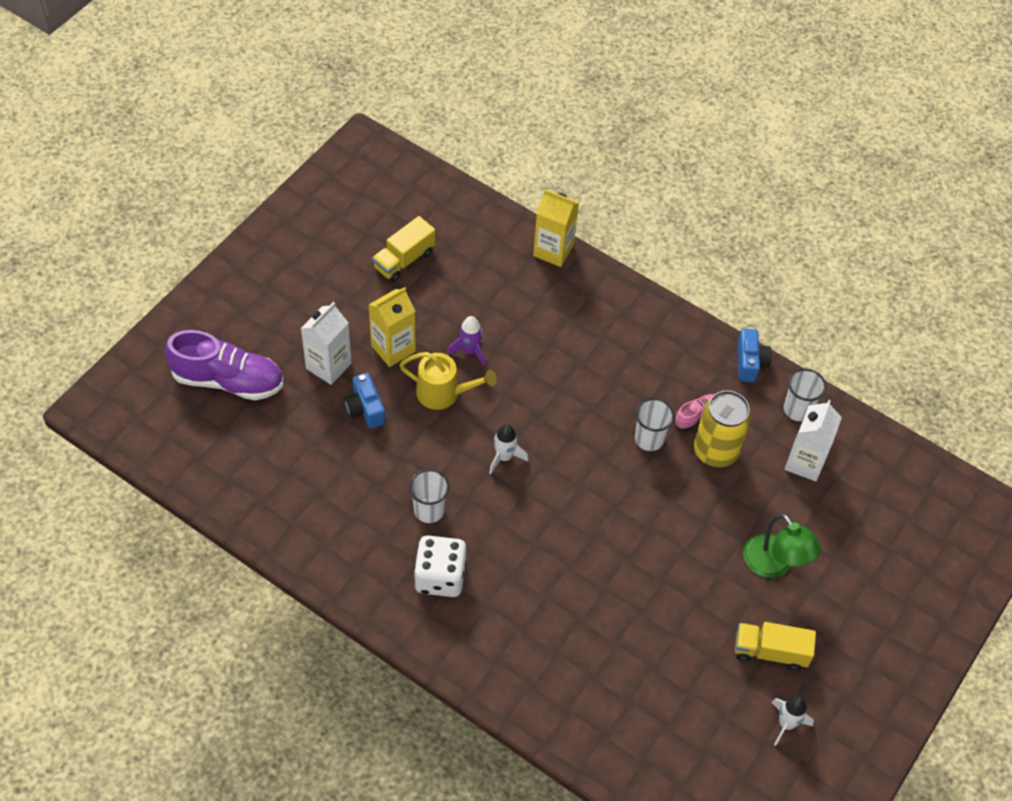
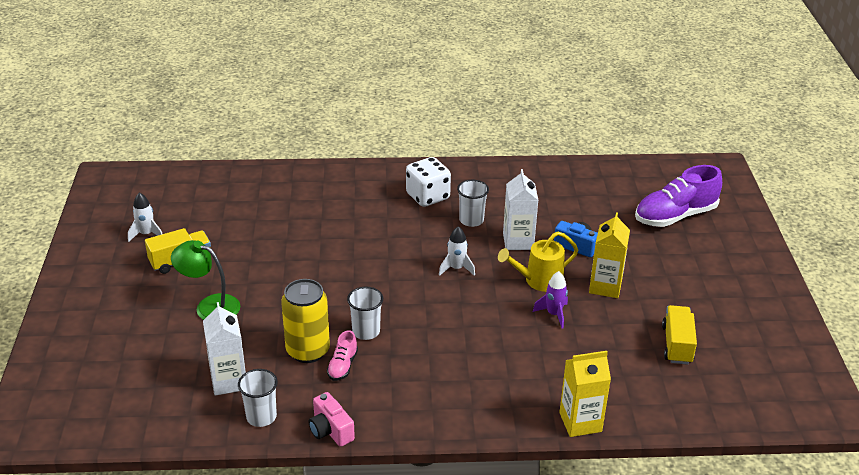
camera: 145 degrees right, 20 degrees down
white carton [301,302,352,385] -> white carton moved to [503,169,539,250]
blue camera [737,329,772,382] -> pink camera [309,392,355,447]

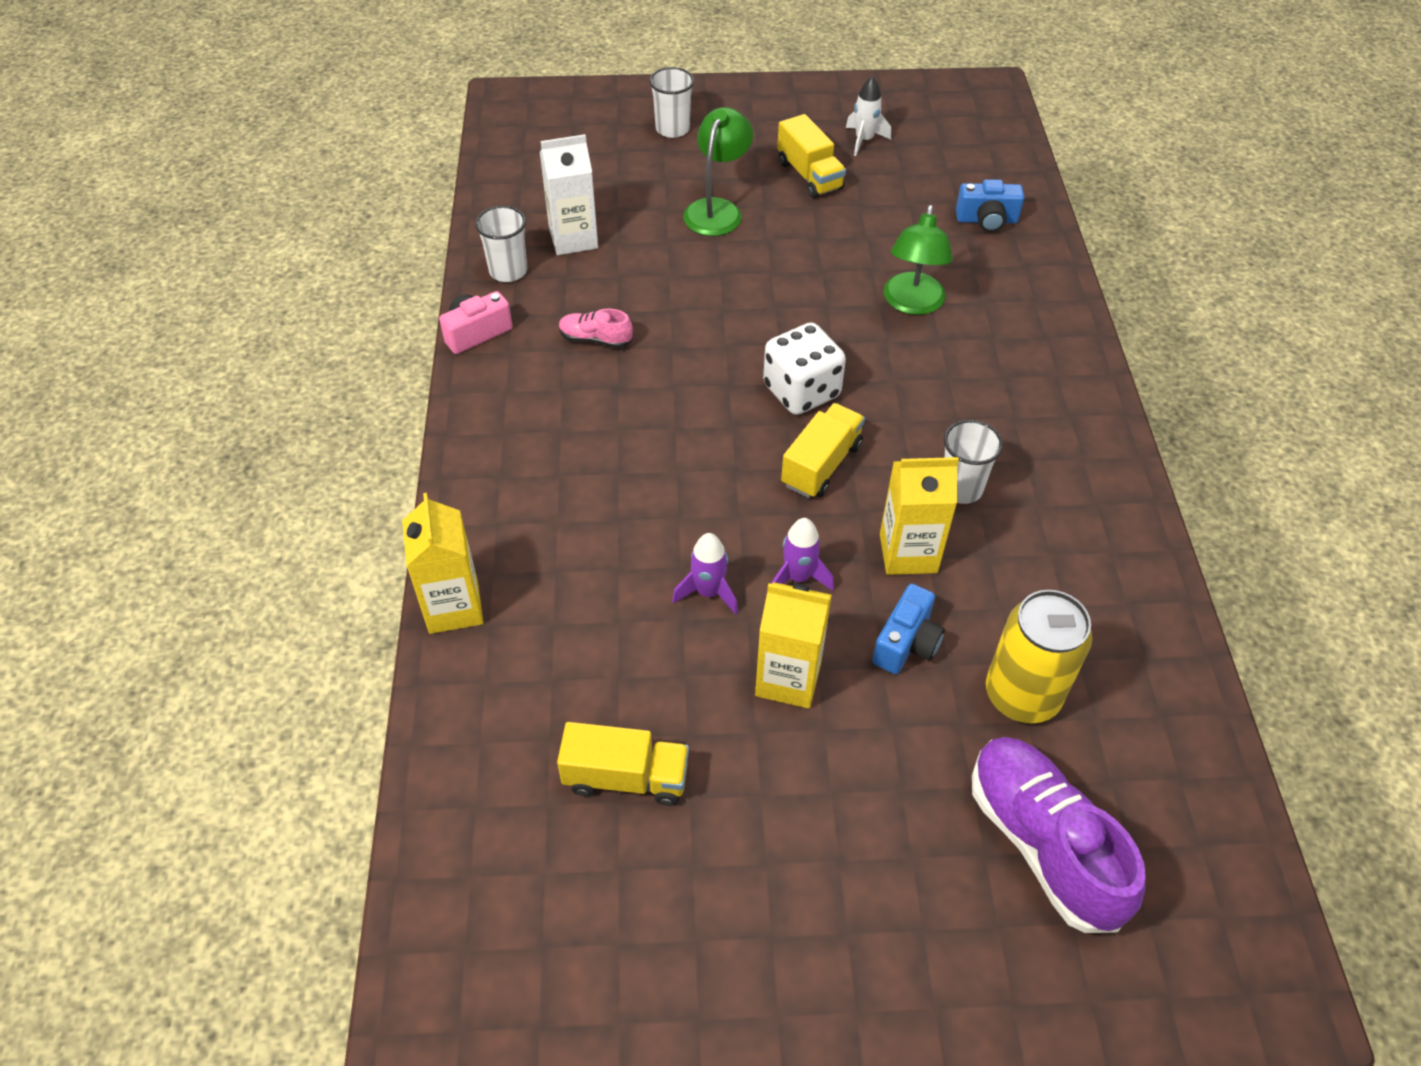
camera: 90 degrees right, 15 degrees up
yellow can [281,279,330,363] -> yellow can moved to [986,590,1092,724]
white cup [347,287,383,340] -> white cup moved to [649,67,694,138]
white dice [406,157,451,207] -> white dice moved to [763,322,846,415]
white rocket [439,226,475,276] -> yellow truck [781,403,865,498]
yellow watering can [498,231,578,292] -> purple rocket [771,518,834,591]
white carton [503,169,539,250] -> yellow carton [880,457,959,575]
none -> green lamp [884,205,953,315]
none -> blue camera [956,179,1024,232]

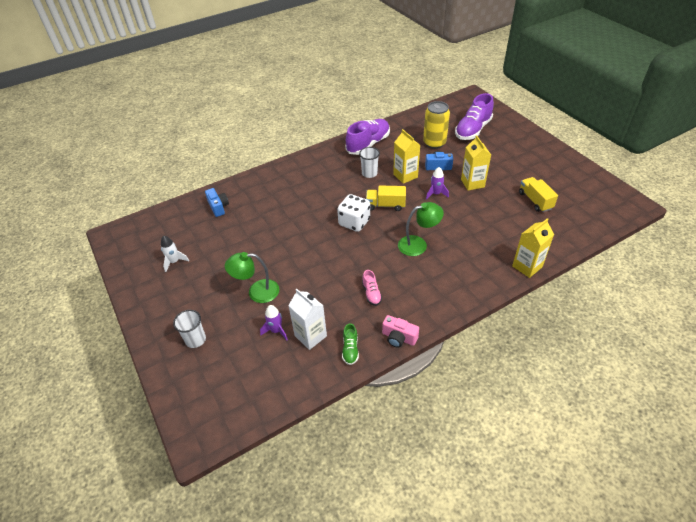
camera: 115 degrees left, 5 degrees down
white cup [475,206,527,282] -> green shoe [342,323,359,365]
purple rocket [672,533,738,614] -> purple rocket moved to [260,305,288,340]
yellow truck [777,114,846,198] -> none
green lamp [884,205,953,315] -> green lamp moved to [398,202,444,256]
none -> purple shoe [345,119,390,155]

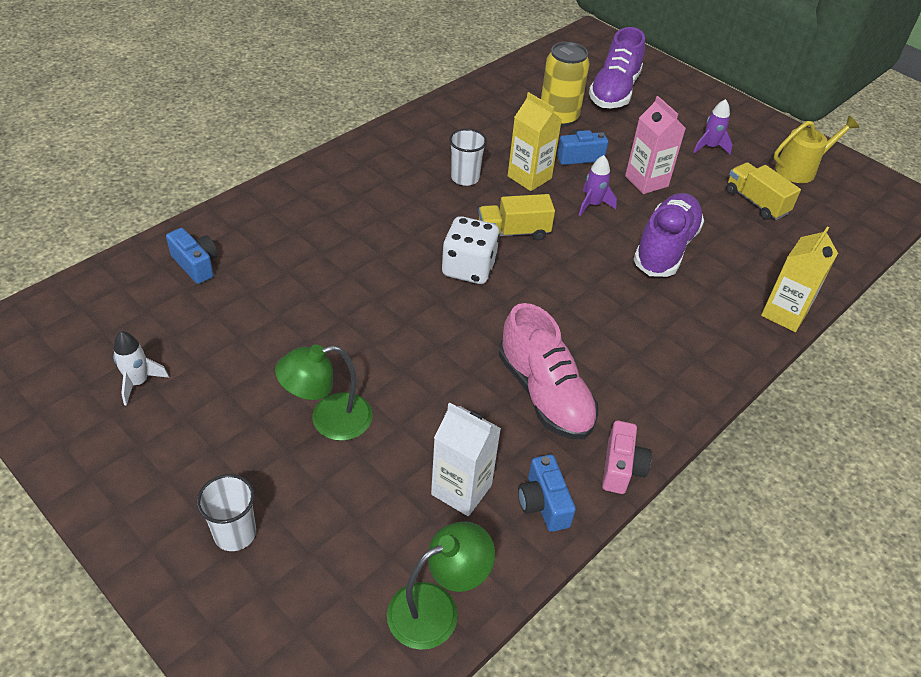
camera: 20 degrees left, 0 degrees up
purple rocket [260,305,288,340] -> purple rocket moved to [693,99,733,155]
green shoe [342,323,359,365] -> blue camera [518,455,576,532]
purple shoe [345,119,390,155] -> purple shoe moved to [633,193,704,277]
pink shoe [362,270,382,306] -> pink shoe [499,303,598,439], size x2.08
pink camera [382,315,419,348] -> pink camera turned 90 degrees counterclockwise [602,421,652,494]
green lamp [398,202,444,256] -> green lamp moved to [387,521,495,650]
yellow carton [461,135,491,191] -> pink carton [625,96,686,194]
none -> yellow watering can [774,116,859,183]

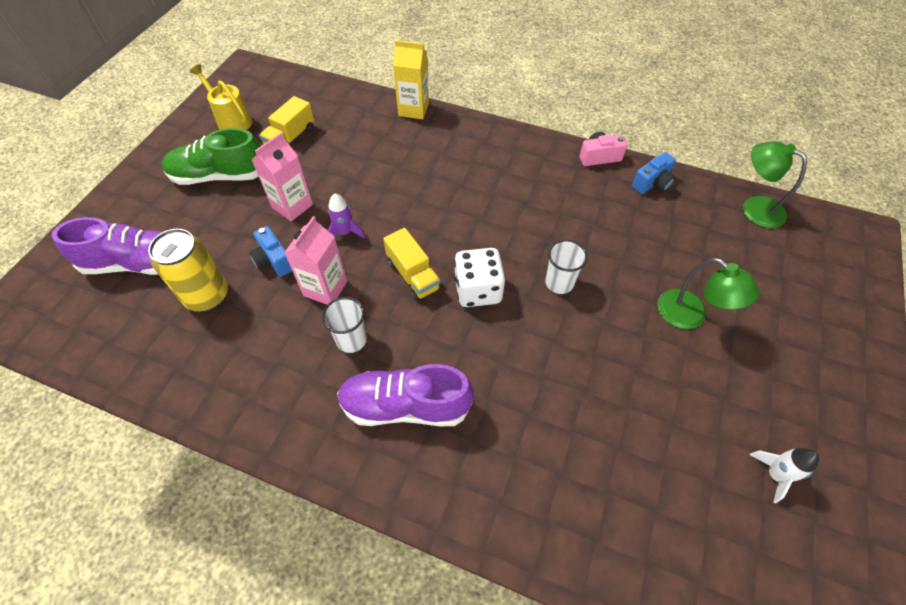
camera: 110 degrees left, 10 degrees up
blue camera [166,228,218,284] -> none
white cup [197,474,256,551] -> white cup moved to [545,240,588,294]
white carton [431,403,501,516] -> none
pink shoe [499,303,598,439] -> none
yellow carton [508,92,562,191] -> pink carton [284,216,347,304]
purple shoe [633,193,704,277] -> purple shoe moved to [337,364,474,426]
purple rocket [693,99,733,155] -> green shoe [162,128,261,185]

